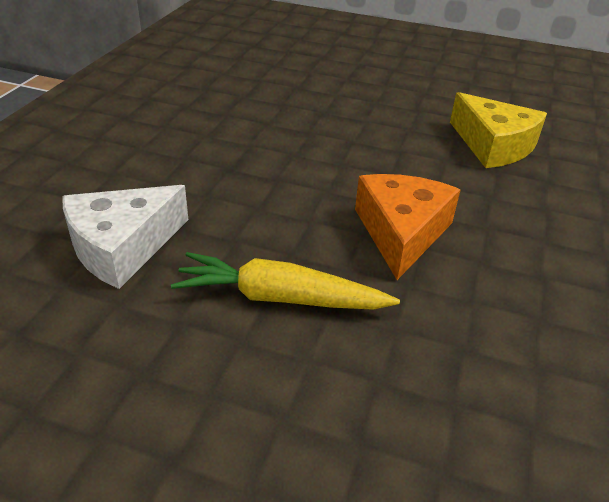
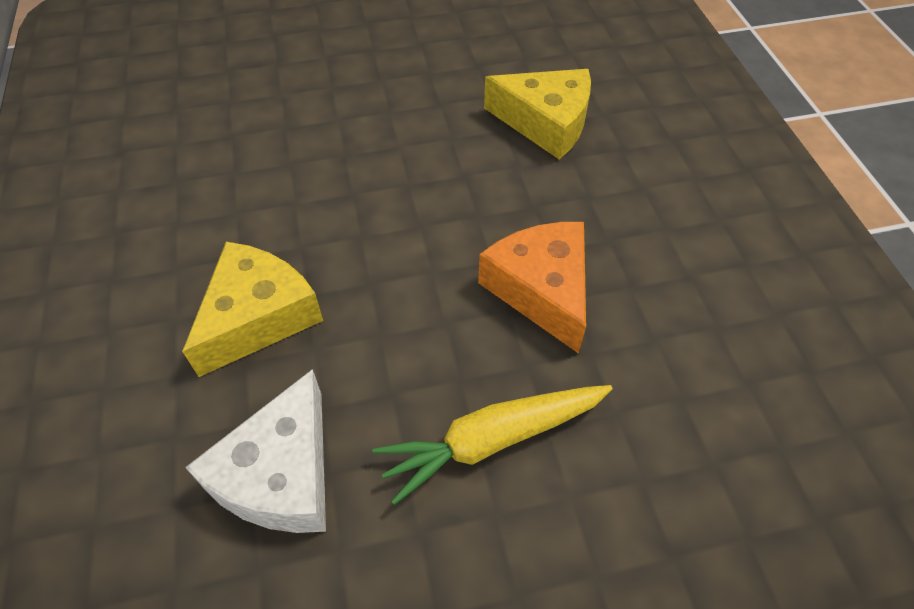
camera: 30 degrees left, 15 degrees up
none -> yellow cheese [182,242,323,377]

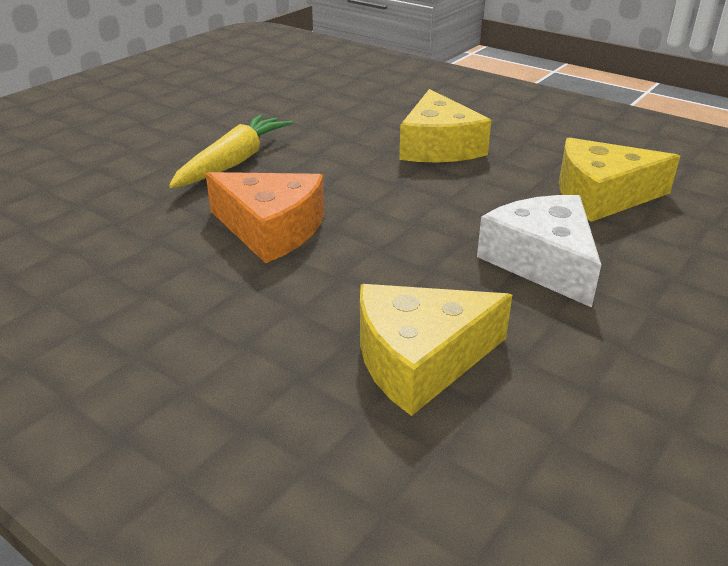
camera: 140 degrees right, 20 degrees down
white cheese [185,369,326,533] -> white cheese moved to [477,195,601,308]
none -> yellow cheese [559,138,680,222]

